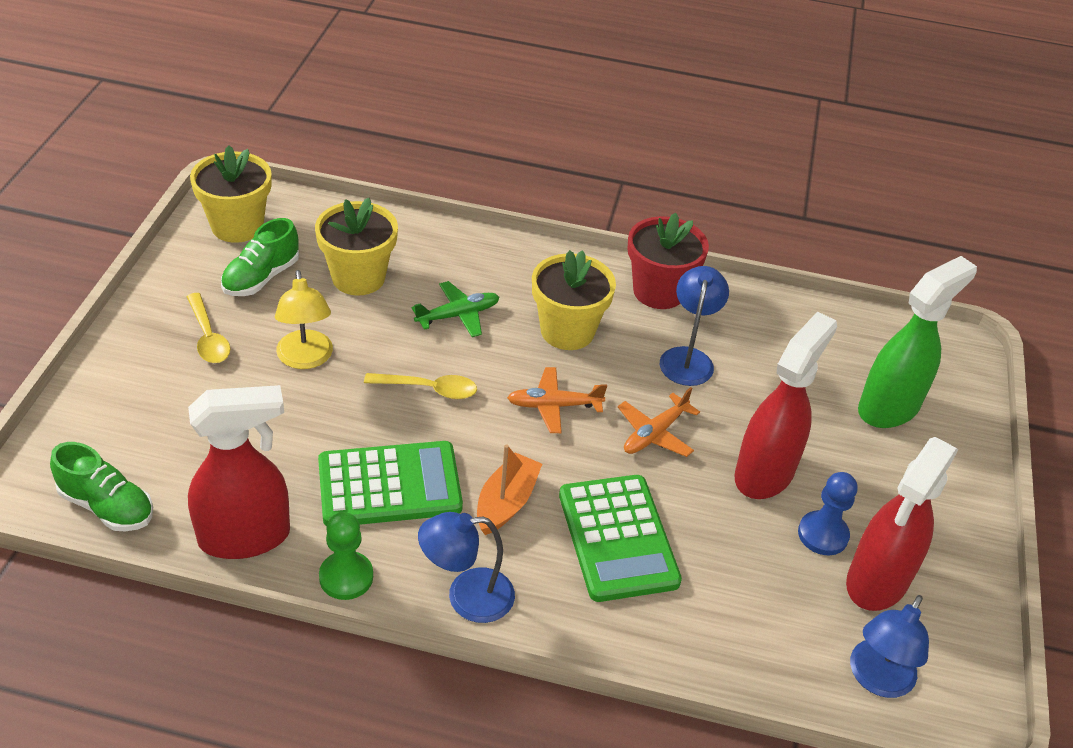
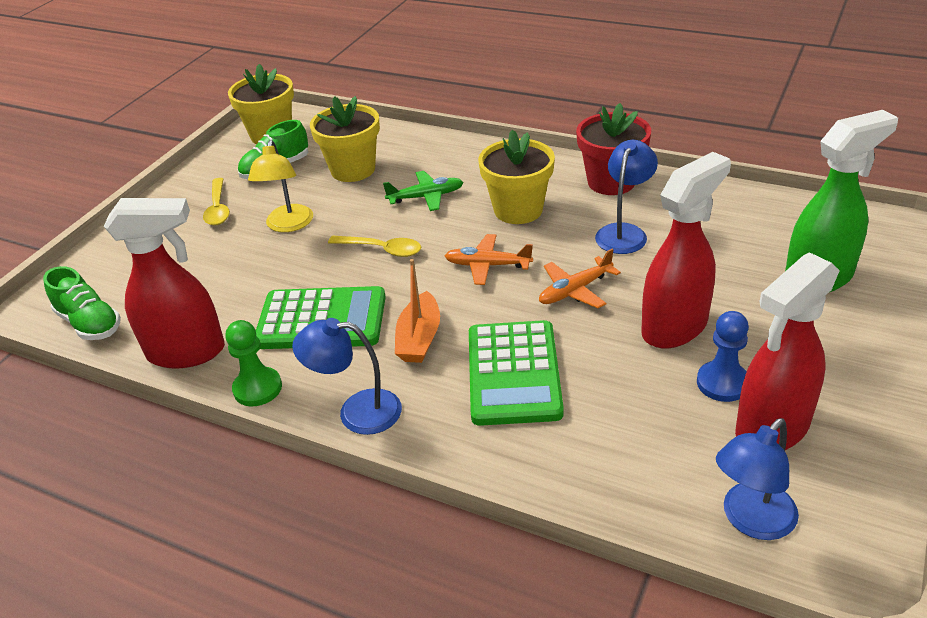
camera: 20 degrees right, 5 degrees down
orange boat [477,444,542,535] -> orange boat turned 150 degrees clockwise [395,259,440,363]

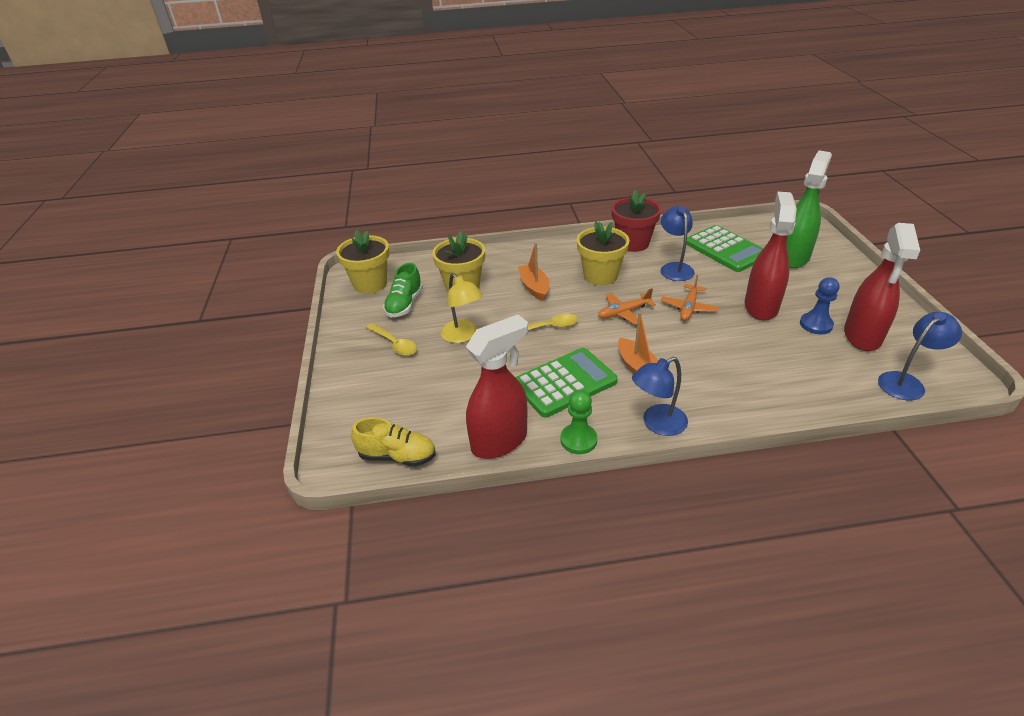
camera: 35 degrees left, 0 degrees up
green shoe [43,266,121,340] -> yellow shoe [351,417,436,467]
green plane [383,171,464,211] -> orange boat [518,243,549,301]
green calculator [469,320,564,426] -> green calculator moved to [686,225,763,272]
blue lamp [716,418,799,540] -> blue lamp turned 135 degrees counterclockwise [878,312,962,401]

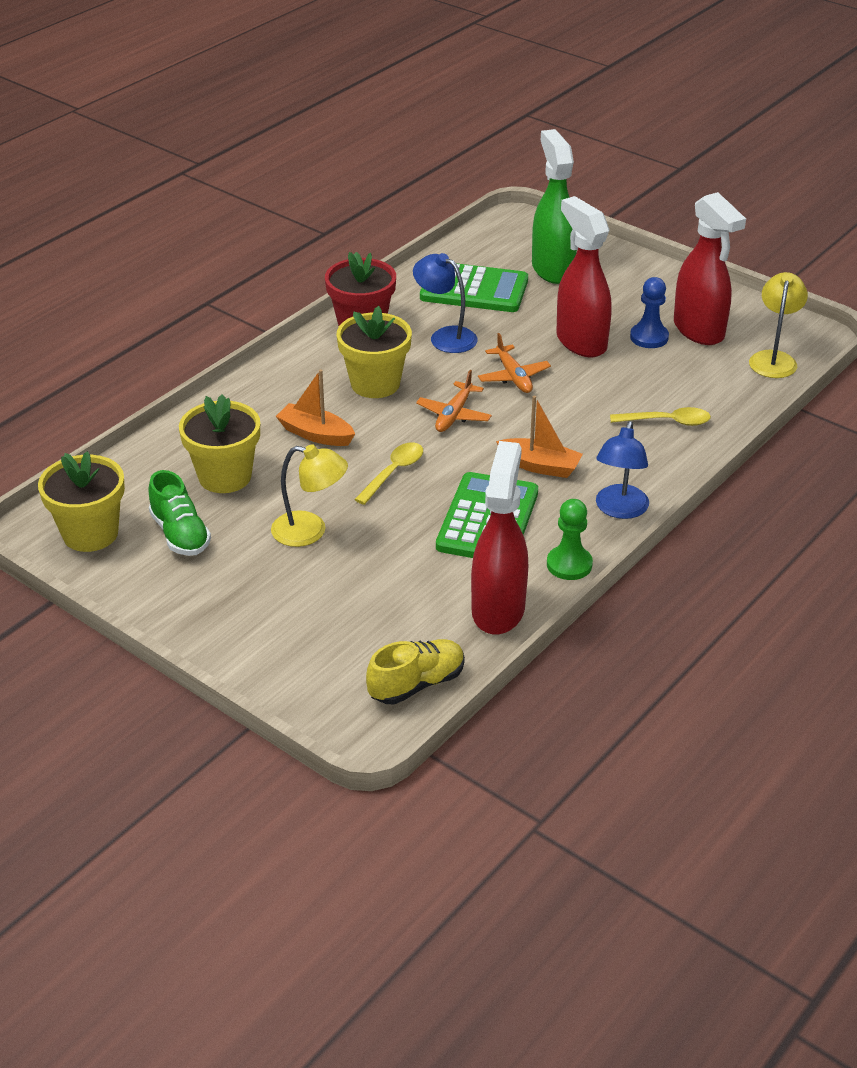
camera: 45 degrees left, 0 degrees up
yellow spoon [366,323,417,356] -> yellow spoon moved to [610,407,711,426]
blue lamp [878,312,962,401] -> yellow lamp [749,272,808,378]

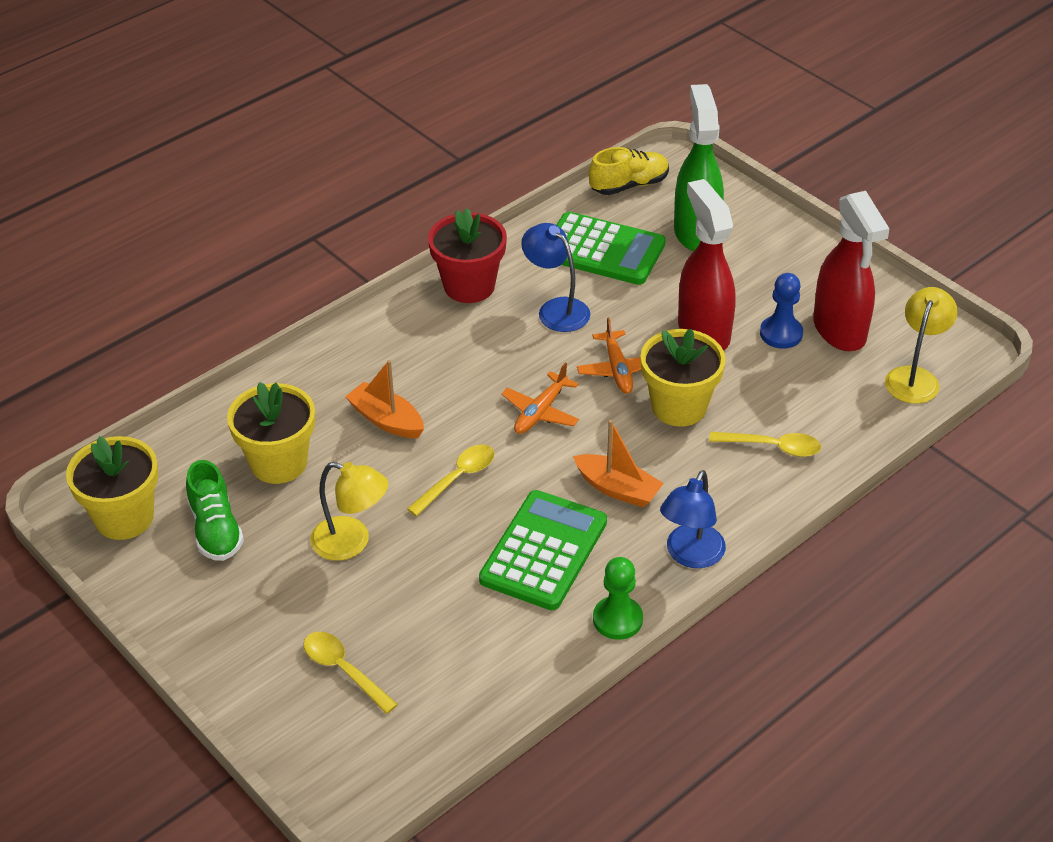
camera: 10 degrees right, 5 degrees up
yellow flower pot [337,306,412,398] -> yellow flower pot moved to [641,329,726,427]
yellow shoe [366,639,465,704] -> yellow shoe moved to [589,147,669,195]
red spray bottle [471,441,528,635] -> none
none -> yellow spoon [303,632,398,714]

